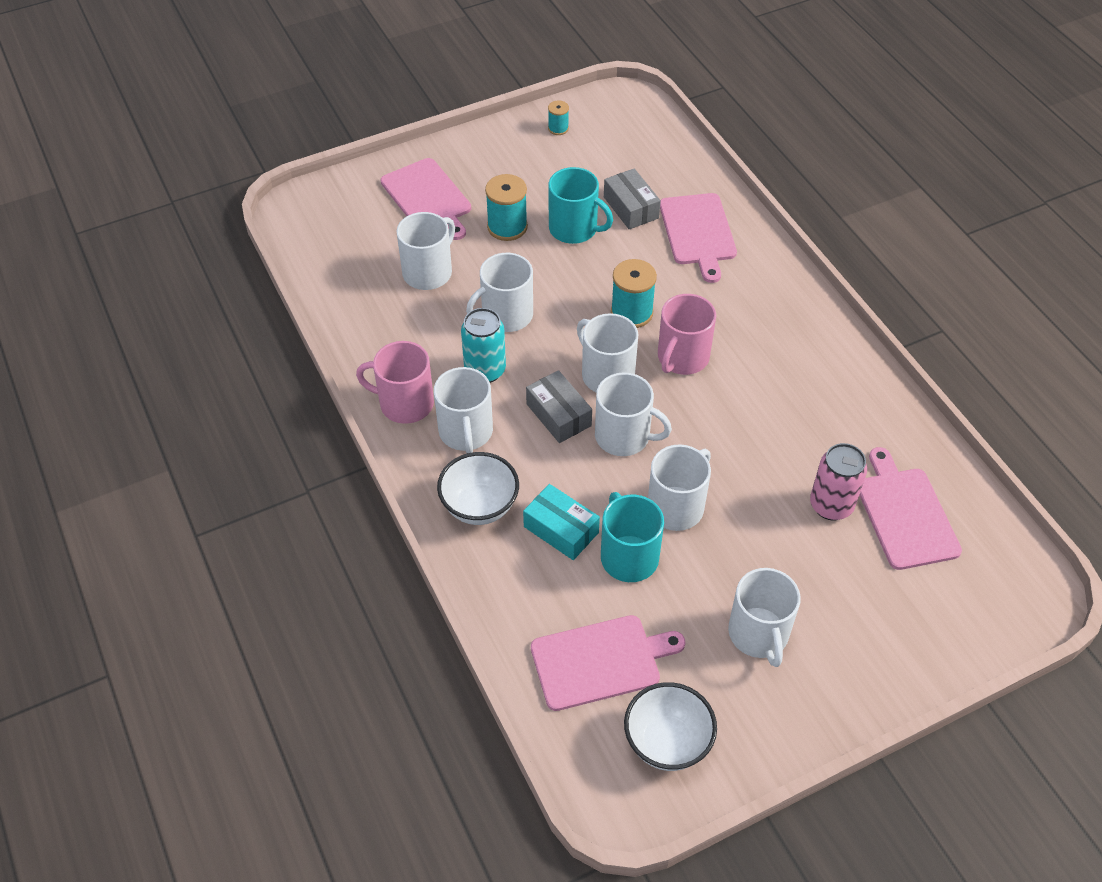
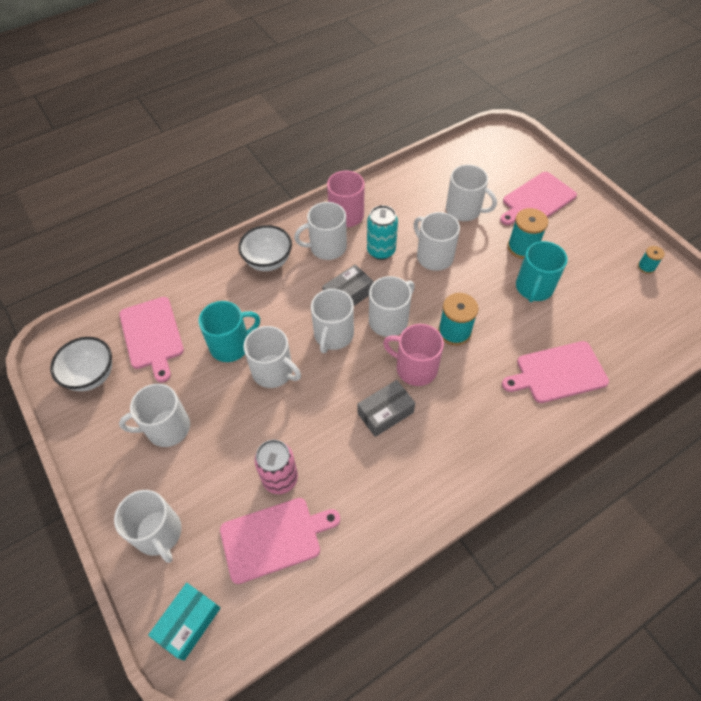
camera: 85 degrees right, 5 degrees up
turquoise box [523,484,600,560] -> turquoise box moved to [148,583,220,661]
grey box [604,169,661,229] -> grey box moved to [357,380,415,437]
none -> white mug [114,490,182,563]

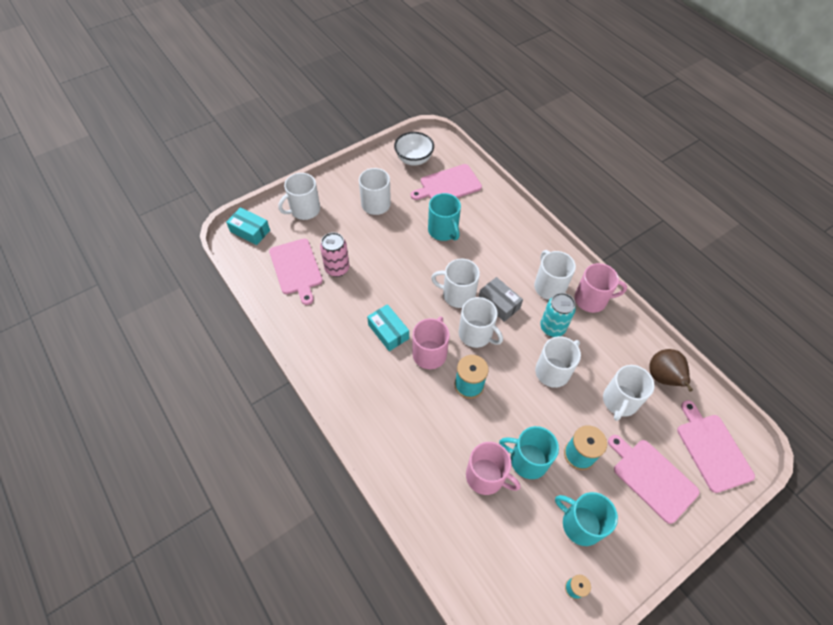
camera: 85 degrees right, 0 degrees up
white bowl [238,225,292,271] -> none
white mug [243,326,301,388] -> none
grey box [357,380,415,437] -> turquoise box [367,304,409,351]
pink cutting board [502,341,609,403] -> pink cutting board moved to [677,400,755,493]
none -> pink mug [466,442,521,495]
none -> turquoise mug [555,492,618,546]
none -> brown pear [649,349,693,392]

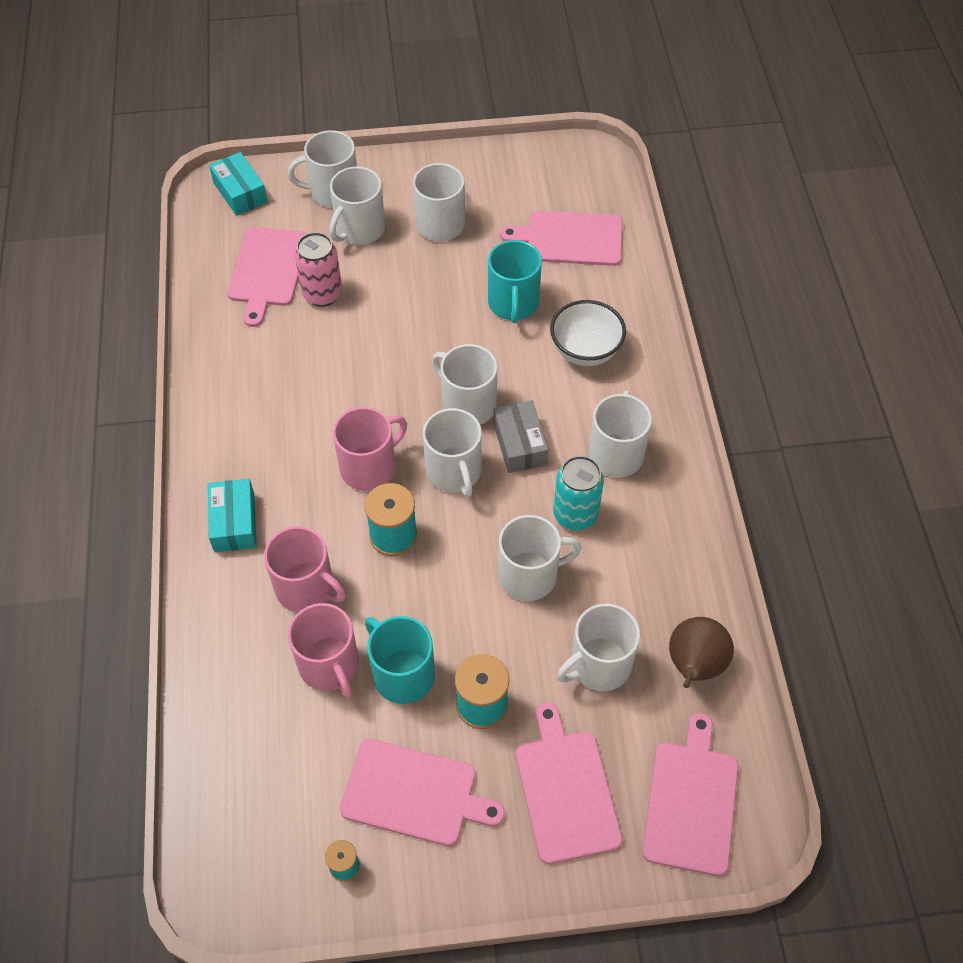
camera: 30 degrees right, 0 degrees up
turquoise box [367,304,409,351] -> turquoise box moved to [208,479,257,552]
white bowl [394,132,434,166] -> white bowl moved to [550,300,626,366]
turquoise mug [555,492,618,546] -> pink cutting board [340,739,505,846]
pink mug [575,263,627,313] -> pink mug moved to [264,526,346,612]
none -> white mug [329,167,385,245]

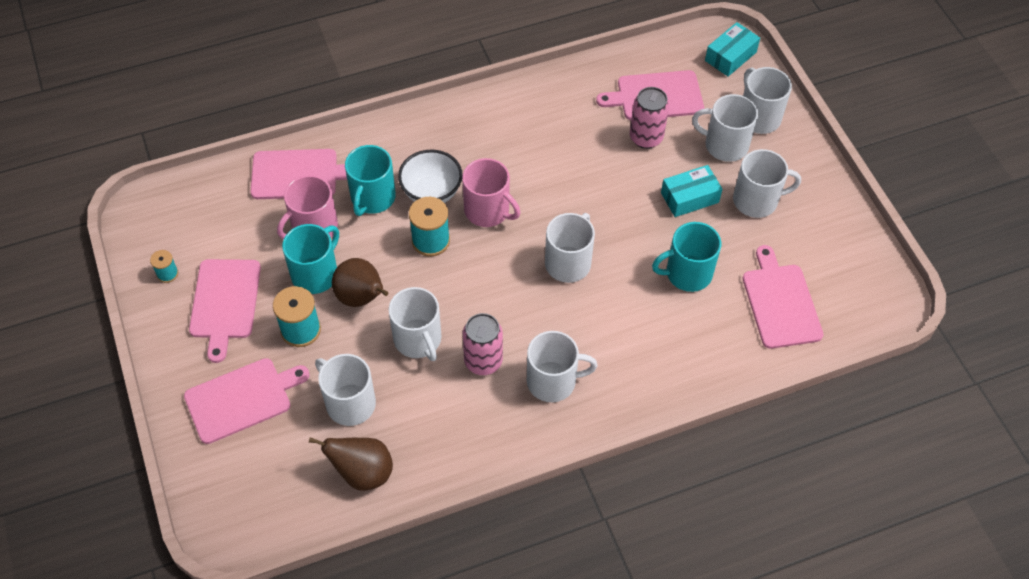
camera: 75 degrees right, 0 degrees up
turquoise box [208,479,257,552] -> turquoise box moved to [661,165,723,217]
pink mug [264,526,346,612] -> turquoise mug [345,145,396,216]
white mug [423,408,482,497] -> none
grey box [493,400,548,473] -> none
white bowl [550,300,626,366] -> white bowl moved to [398,149,463,203]
turquoise can [553,456,604,530] -> pink can [463,313,503,375]
pink cutting board [642,713,739,876] -> pink cutting board moved to [250,149,347,199]
none -> brown pear [332,258,389,307]

